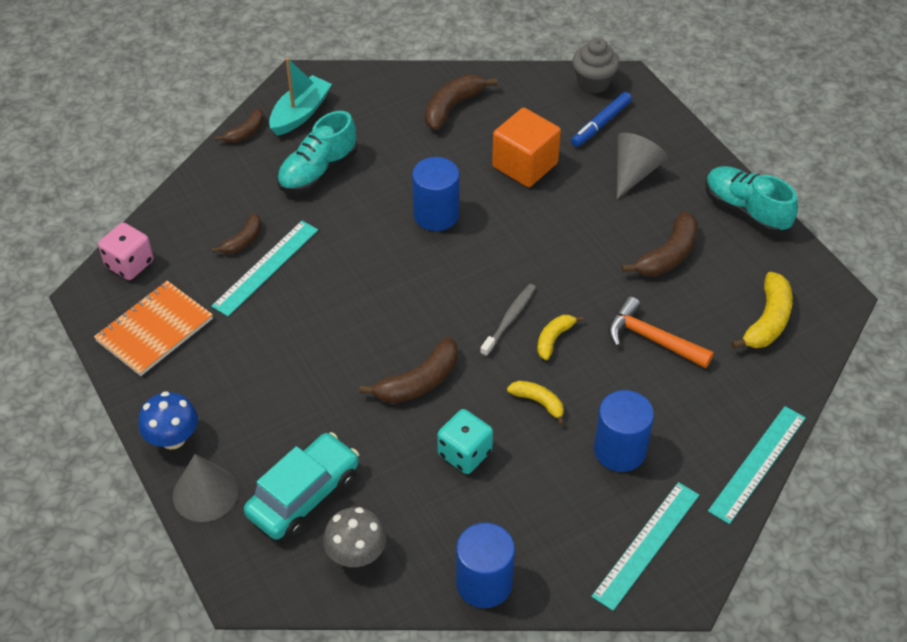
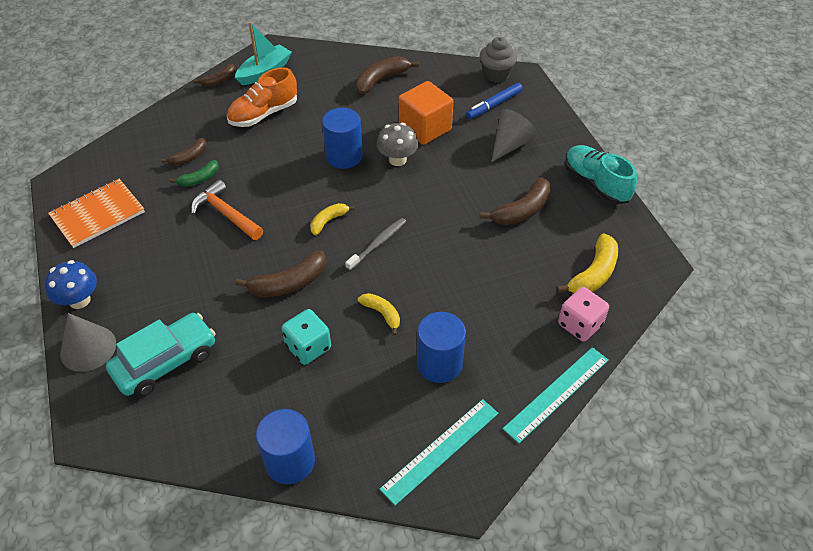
camera: 10 degrees right, 0 degrees up
pink dice [98,223,154,280] -> pink dice moved to [558,287,609,342]
turquoise ruler [211,221,318,316] -> green banana [170,160,219,187]
turquoise shoe [277,111,357,193] -> orange shoe [227,67,297,127]
grey mushroom [323,507,386,567] -> grey mushroom moved to [377,123,419,166]
yellow banana [537,315,584,360] -> yellow banana moved to [310,203,355,235]
orange hammer [608,296,714,369] -> orange hammer moved to [191,180,263,240]

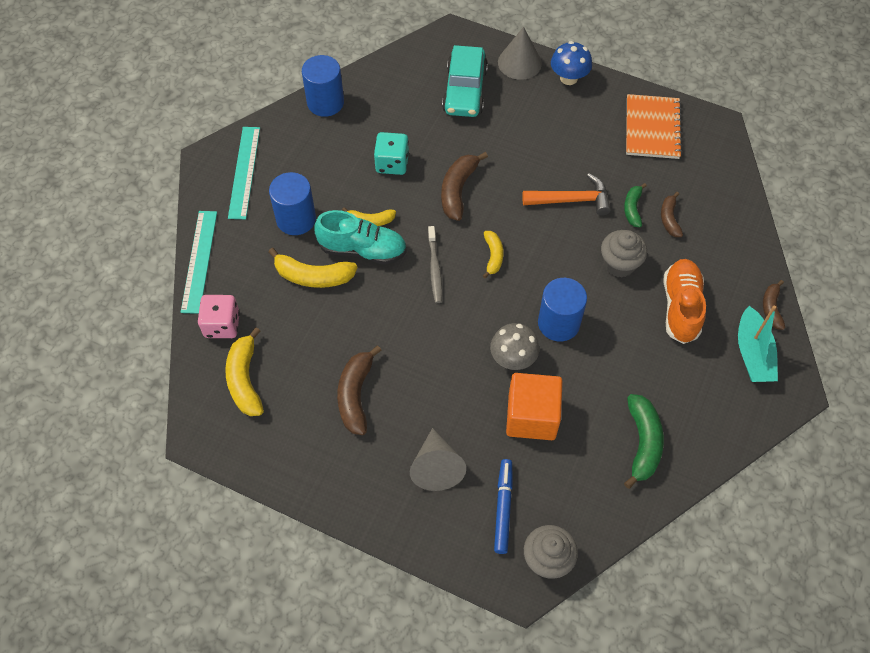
camera: 135 degrees right, 10 degrees up
brown banana [356,56,419,94] -> green banana [624,394,664,489]
turquoise shoe [565,145,637,204] -> turquoise shoe moved to [314,210,407,265]
none -> yellow banana [268,248,358,288]
none -> grey cupcake [601,230,647,278]

